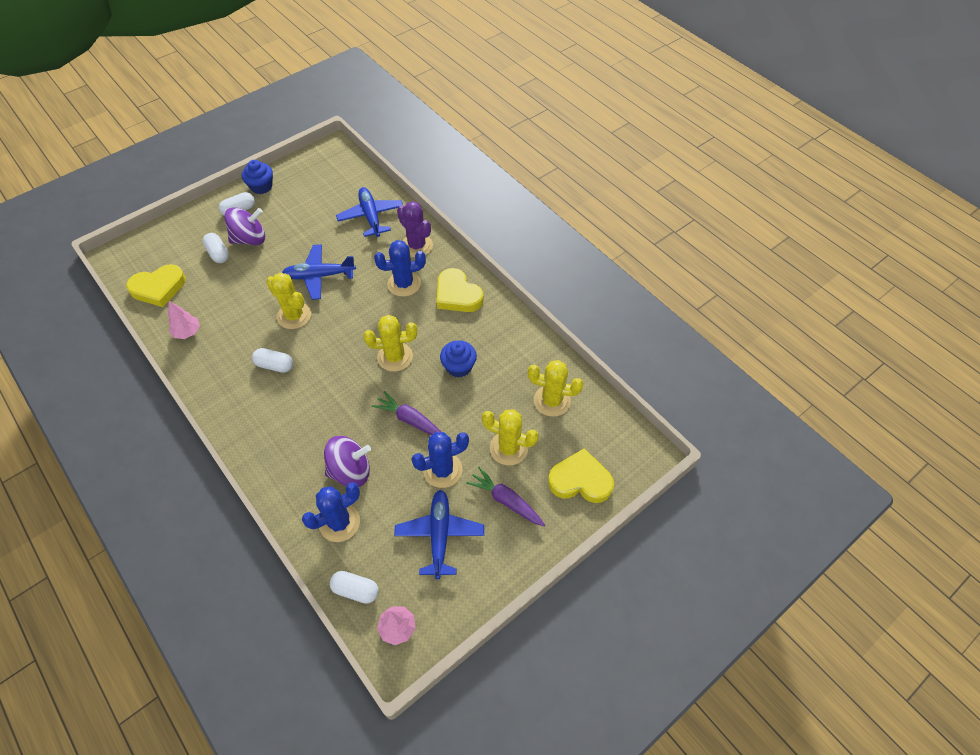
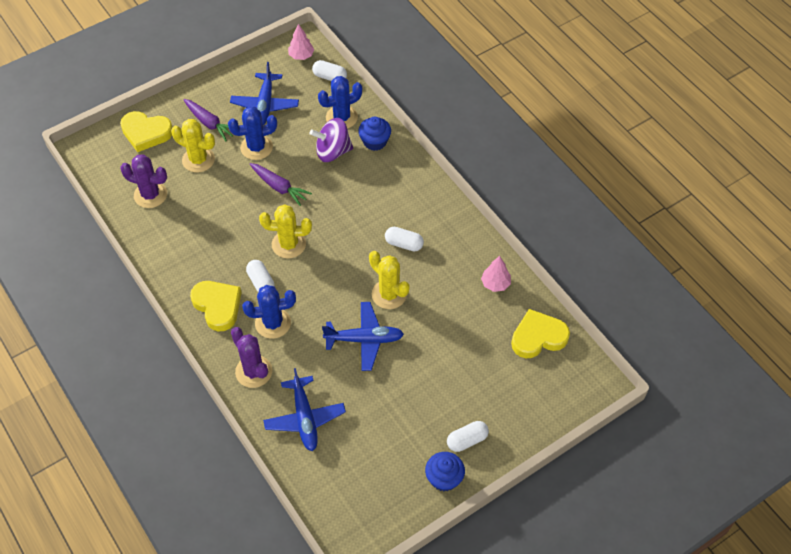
camera: 175 degrees left, 0 degrees up
white capsule [203,233,229,263] -> white capsule moved to [246,260,275,292]
purple spinning top [224,207,265,245] -> none
blue cupcake [440,340,477,378] -> blue cupcake moved to [358,117,391,151]
yellow cactus [528,360,583,417] -> purple cactus [120,154,167,208]

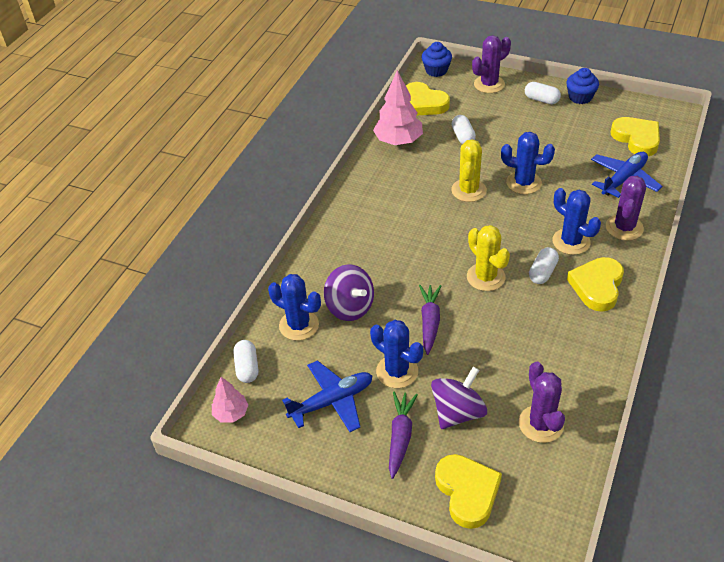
camera: 120 degrees left, 10 degrees down
yellow cactus [171,119,215,172] -> purple spinning top [431,366,487,429]
blue plane [322,302,404,371] -> blue cactus [501,132,555,194]
blue cupcake [358,117,391,151] -> blue cupcake moved to [421,42,452,77]
white capsule [385,227,424,252] -> white capsule moved to [452,115,476,144]
pink tree [481,256,511,292] -> pink tree [373,70,423,145], size x1.76
none -> purple cactus [472,35,511,93]
none -> yellow heart [611,117,660,156]

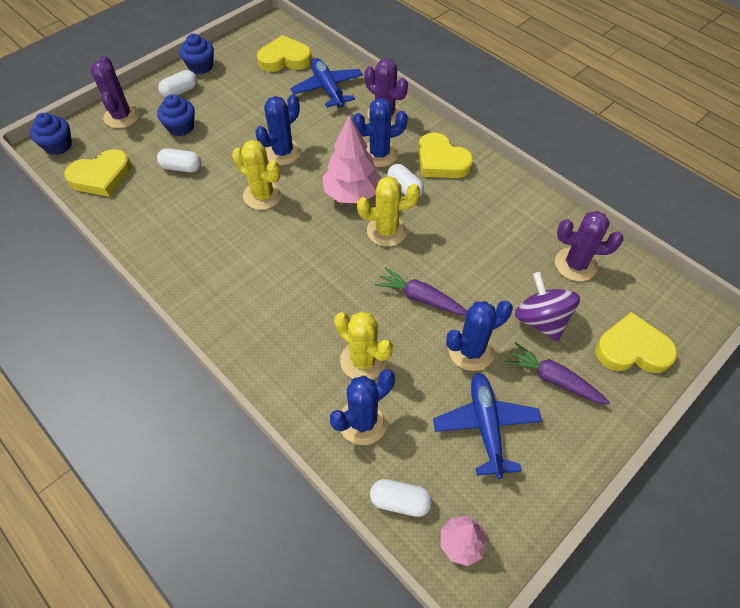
camera: 70 degrees left, 10 degrees up
purple spinning top [324,264,374,321] -> yellow cactus [334,311,393,380]
pink tree [373,70,423,145] -> pink tree moved to [322,115,382,203]
none -> blue cupcake [157,94,195,136]

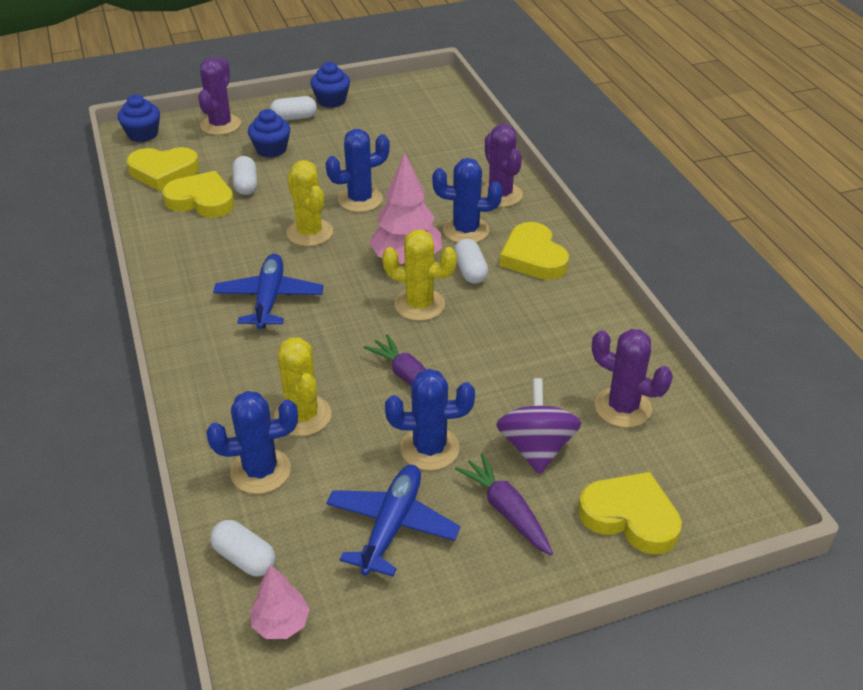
camera: 25 degrees right, 15 degrees down
white capsule [157,148,201,172] -> white capsule turned 45 degrees clockwise [232,156,257,195]
yellow heart [257,35,312,72] -> yellow heart moved to [162,171,235,218]
blue plane [290,58,363,108] -> blue plane moved to [213,254,324,329]

